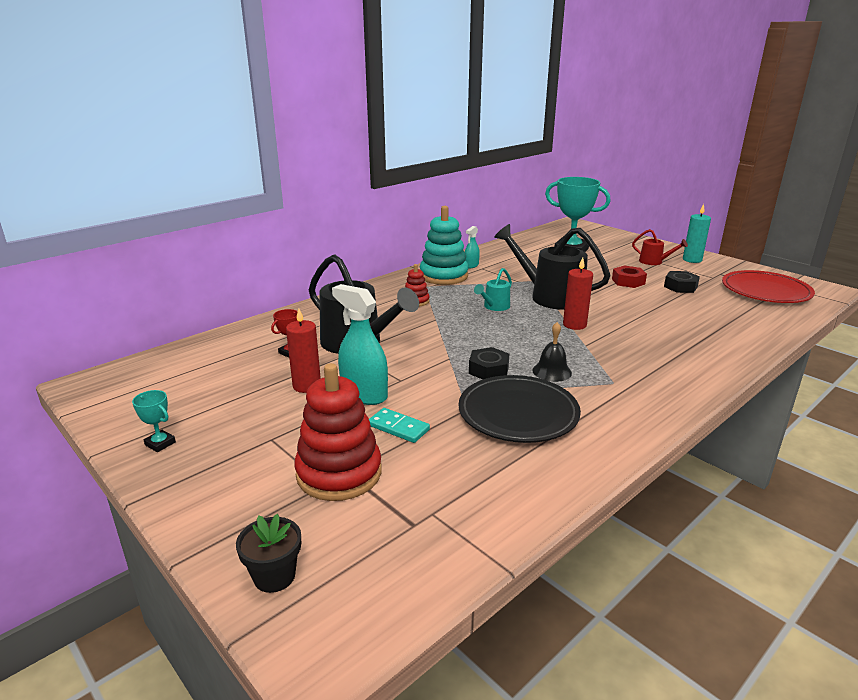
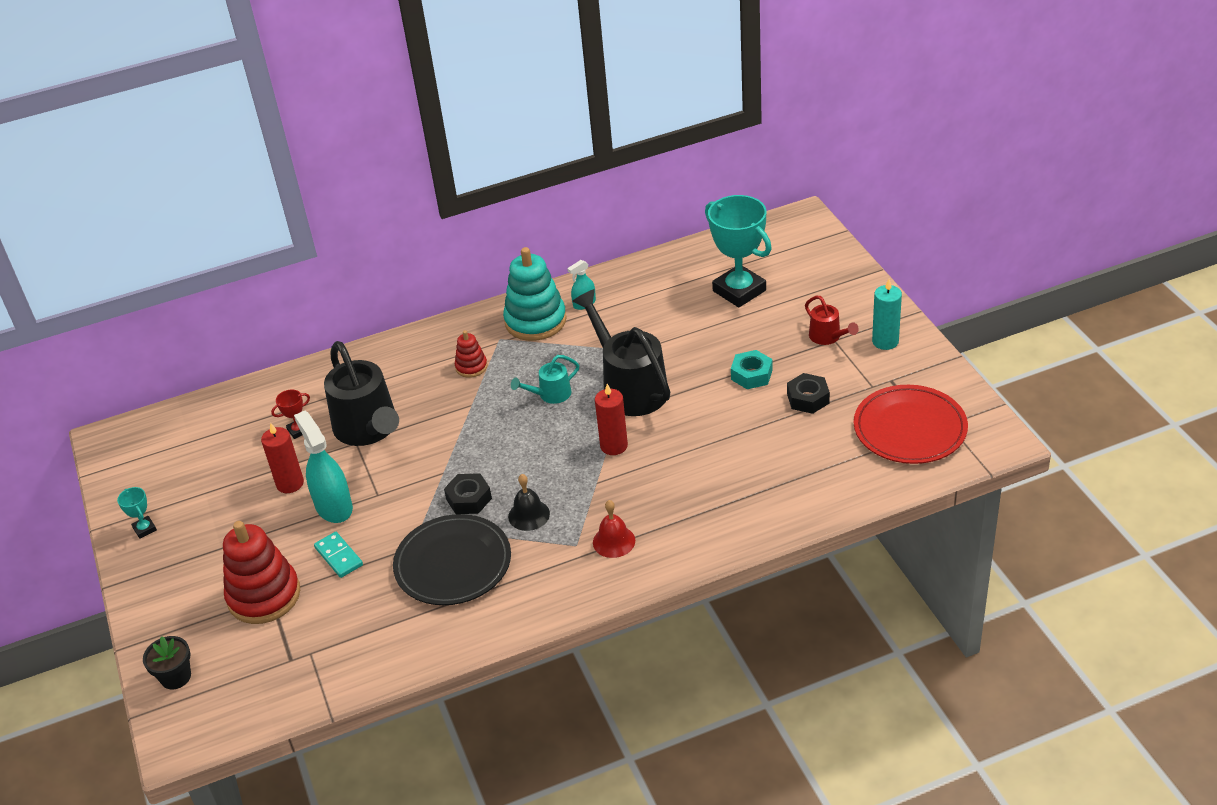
camera: 25 degrees right, 15 degrees up
red nut [612,265,647,288] -> turquoise nut [731,350,772,389]
none -> red bell [593,500,635,558]

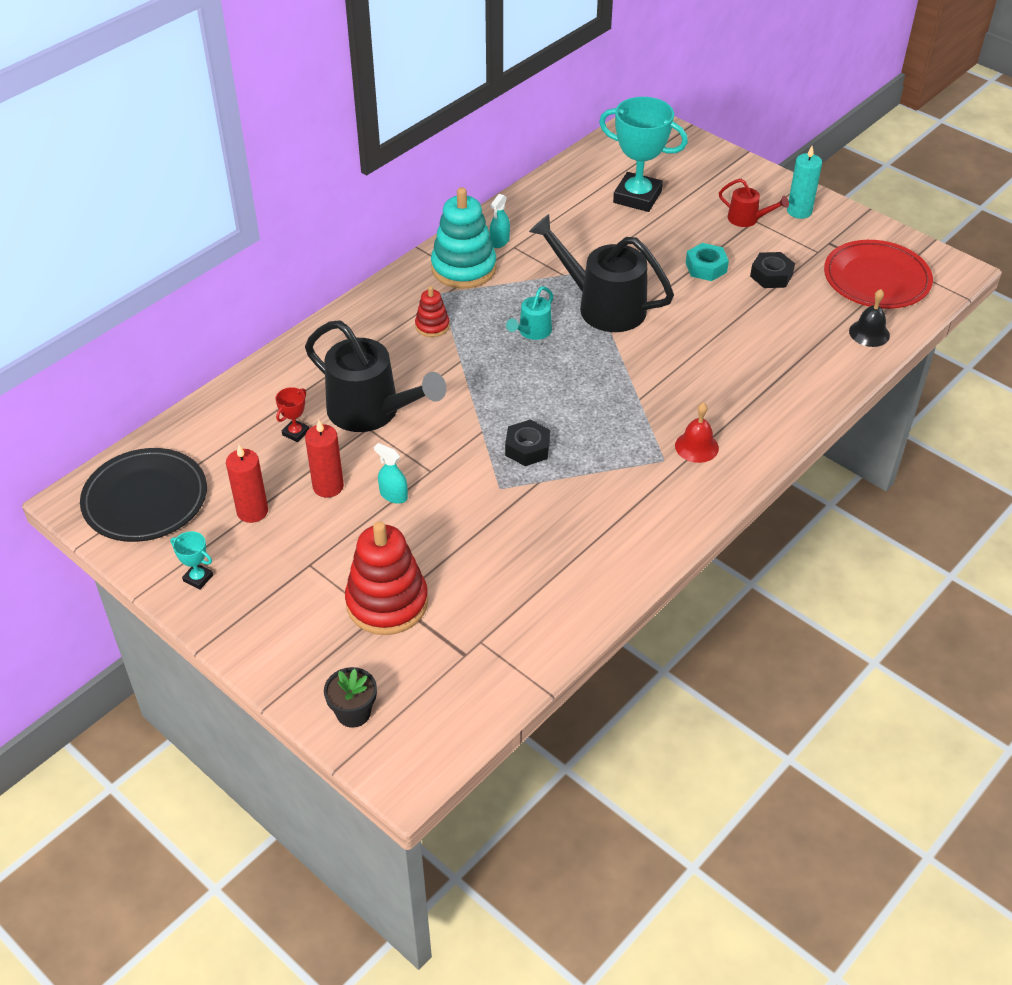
camera: 30 degrees left, 5 degrees up
turquoise spray bottle [294,411,353,523] -> turquoise spray bottle [374,443,408,504], size x0.53
turquoise domino [314,532,363,578] -> none
black plate [393,514,511,605] -> black plate moved to [80,448,207,542]
black bell [508,474,550,531] -> black bell moved to [849,289,890,347]
red candle [595,384,628,455] -> red candle moved to [226,445,268,523]

